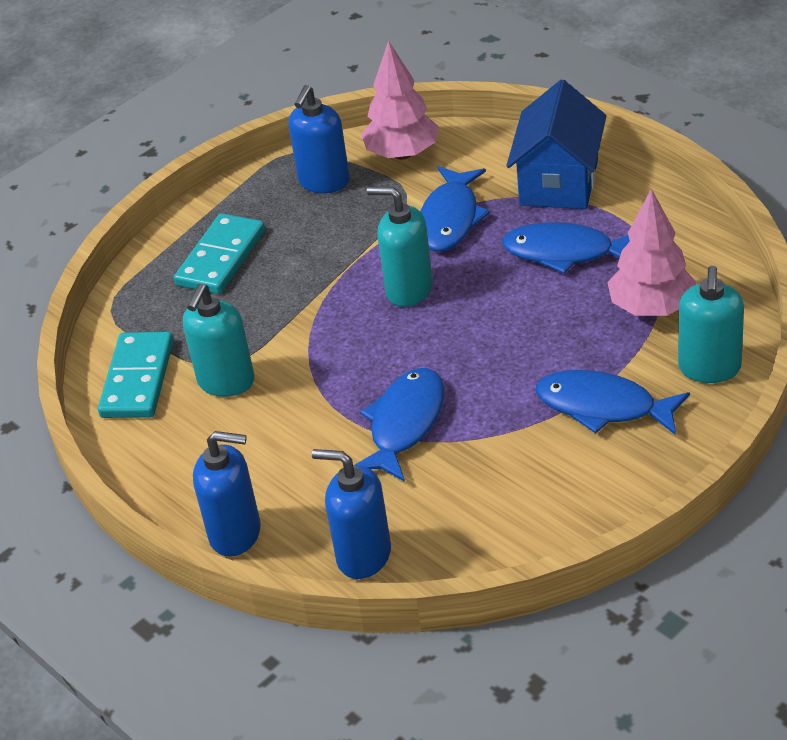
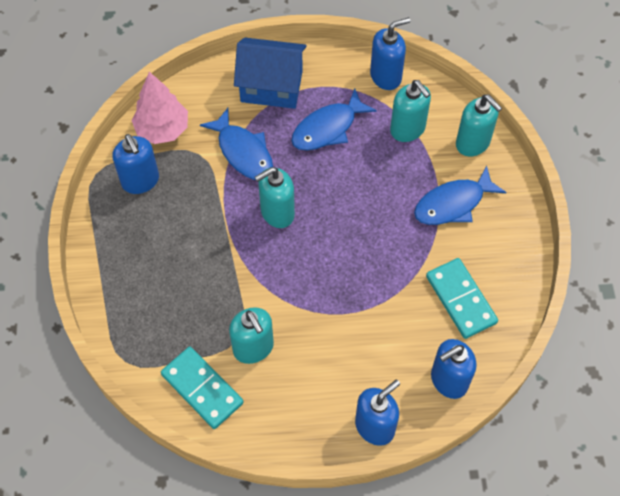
camera: 55 degrees left, 20 degrees up
turquoise domino [174,213,265,294] -> turquoise domino moved to [426,258,498,339]
blue fish [353,368,444,482] -> none
blue house [506,80,607,209] -> blue house turned 45 degrees counterclockwise [234,38,307,109]
pink tree [607,189,696,316] -> turquoise soap dispenser [390,80,431,142]
none -> blue soap dispenser [370,17,411,90]

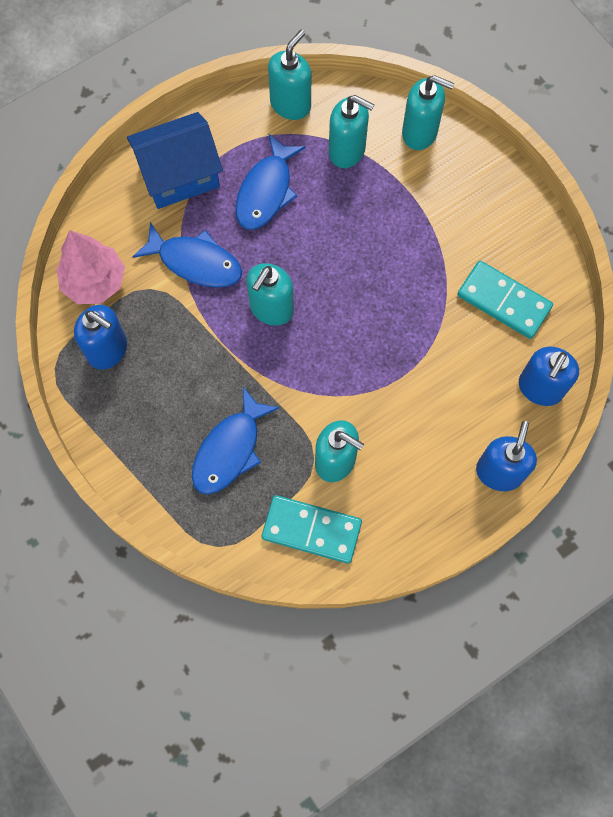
camera: 30 degrees left, 10 degrees up
blue soap dispenser [370,17,411,90] -> turquoise soap dispenser [268,30,311,120]
blue fish [414,165,506,225] -> blue fish moved to [192,387,280,495]

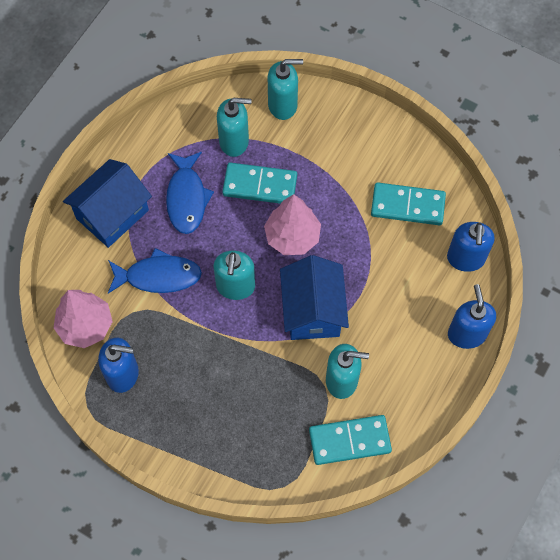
camera: 25 degrees left, 5 degrees down
blue fish [192,387,280,495] -> none
turquoise soap dispenser [268,30,311,120] -> none
none -> turquoise domino [222,162,297,204]
none -> pink tree [264,194,321,255]
none -> blue house [280,255,349,340]

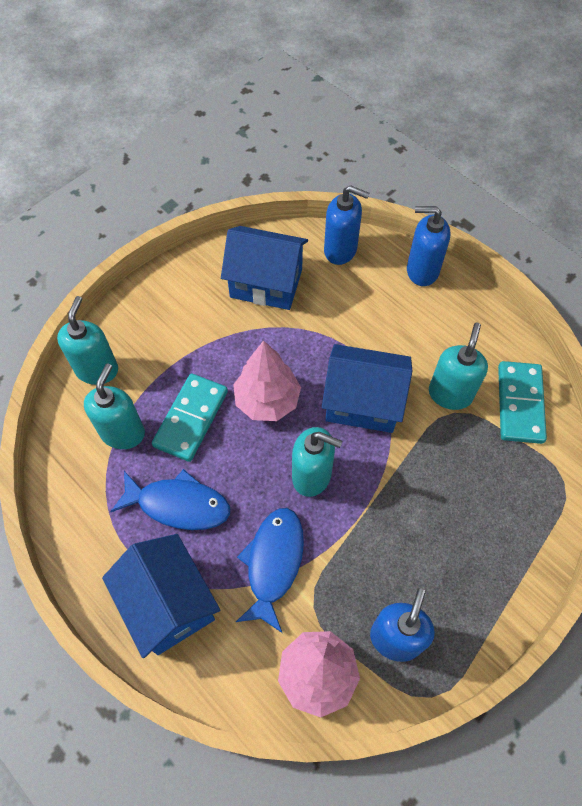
camera: 75 degrees left, 5 degrees down
turquoise domino [371,182,446,225] -> blue house [221,226,308,310]

